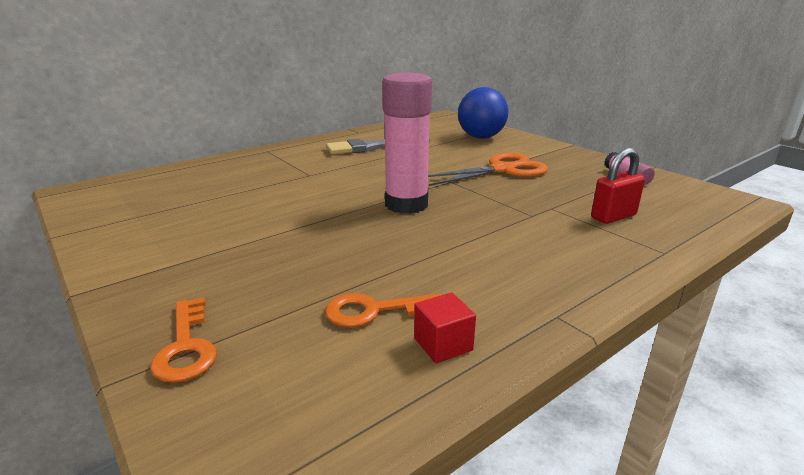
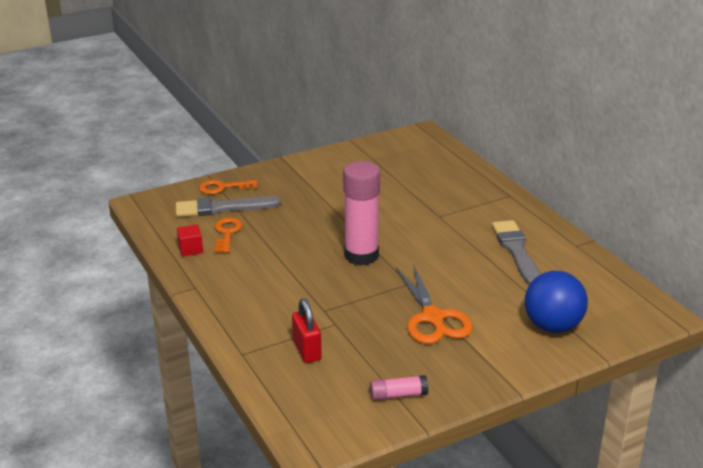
camera: 100 degrees right, 5 degrees up
none -> grey brush [175,196,281,217]

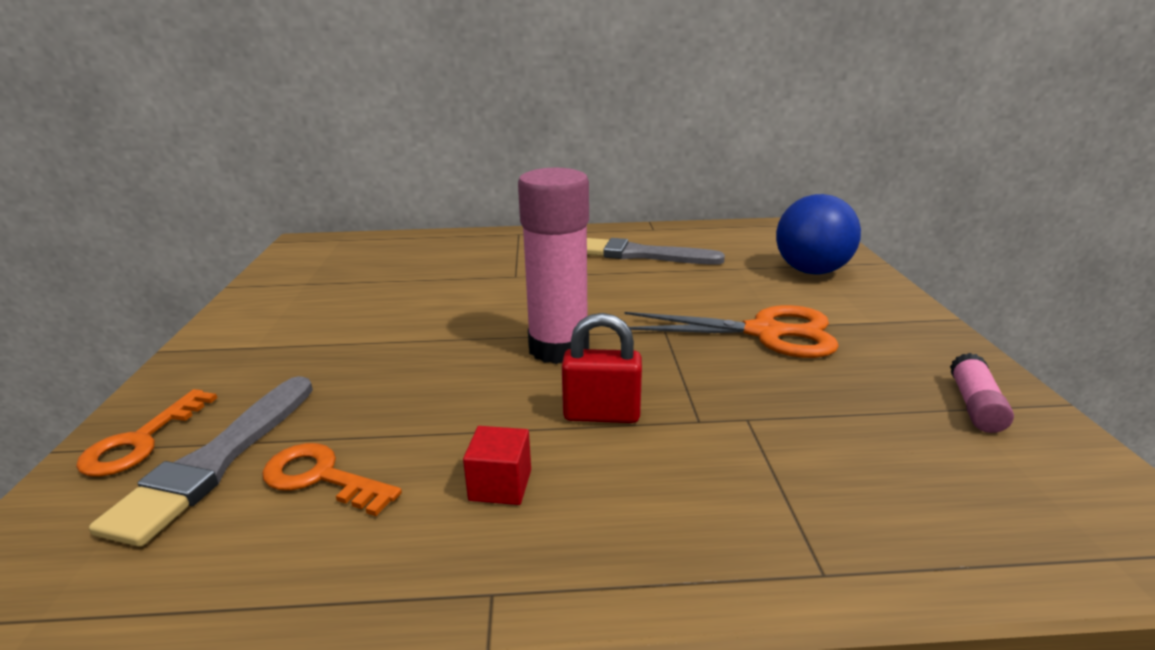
camera: 65 degrees left, 5 degrees down
red cube [177,225,203,256] -> red cube moved to [463,426,531,505]
red padlock [292,298,322,363] -> red padlock moved to [562,313,642,423]

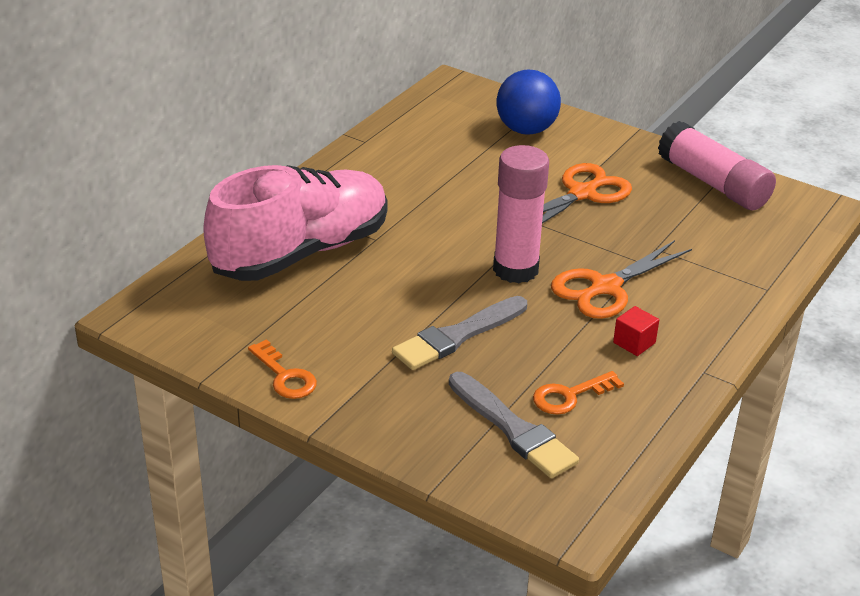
camera: 55 degrees left, 10 degrees up
orange key [76,389,217,477] -> orange key moved to [248,339,317,399]
red padlock [562,313,642,423] -> orange scissors [551,240,692,319]
grey brush [587,238,725,265] -> grey brush moved to [392,296,527,370]
pink glue stick [950,353,1014,433] -> pink glue stick [658,121,776,210], size x2.14
none -> pink shoe [203,165,388,281]

